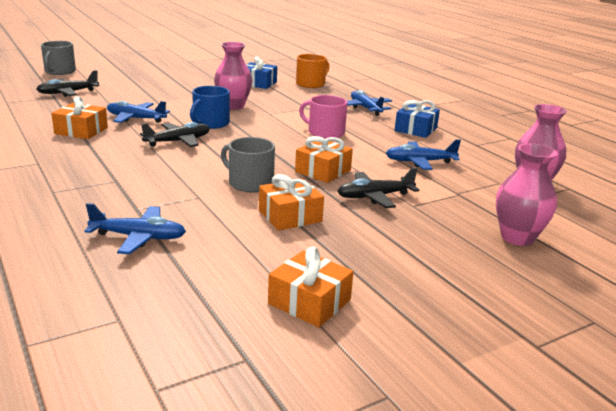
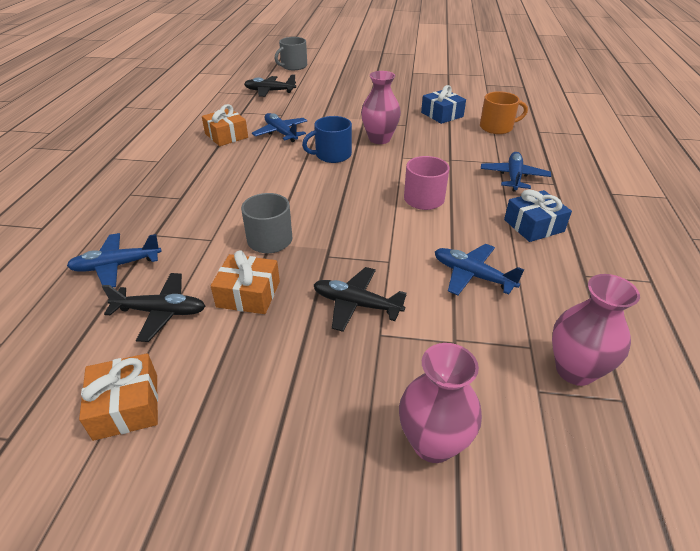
camera: 40 degrees right, 15 degrees up
blue plane [84,203,186,254] -> blue plane turned 120 degrees clockwise [67,233,162,287]
black plane [140,122,210,147] -> black plane moved to [102,273,206,342]
orange gift [295,136,353,183] -> none

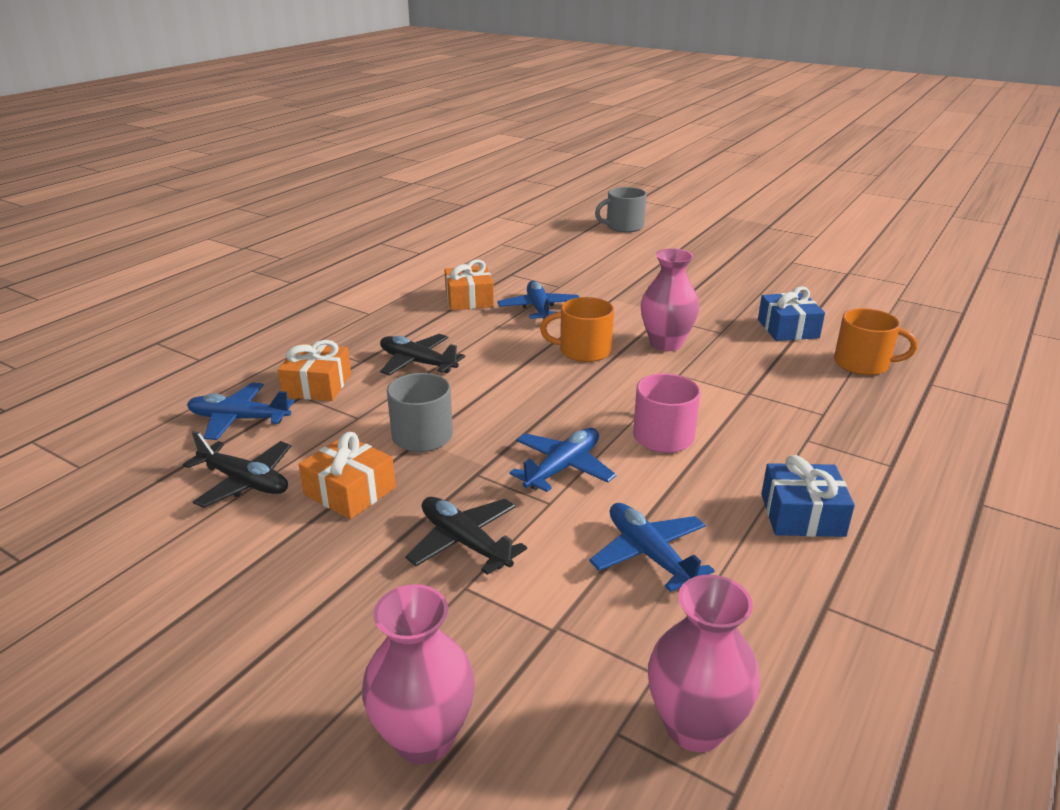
camera: 25 degrees right, 10 degrees down
orange gift [79,353,158,441] -> orange gift moved to [278,340,351,401]
black plane [244,74,296,97] -> black plane moved to [380,334,465,375]
blue mug [302,116,352,163] -> orange mug [540,297,614,362]
blue plane [481,152,551,192] -> blue plane moved to [509,428,616,492]

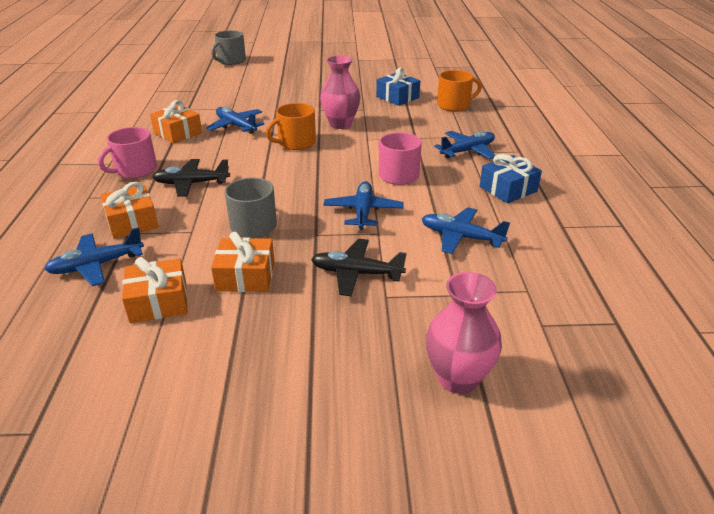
camera: 35 degrees left, 5 degrees up
black plane [183,431,291,508] -> orange gift [122,257,188,323]
pink vase [648,575,760,752] -> none
none -> pink mug [98,127,157,178]
none -> blue plane [434,131,496,159]

